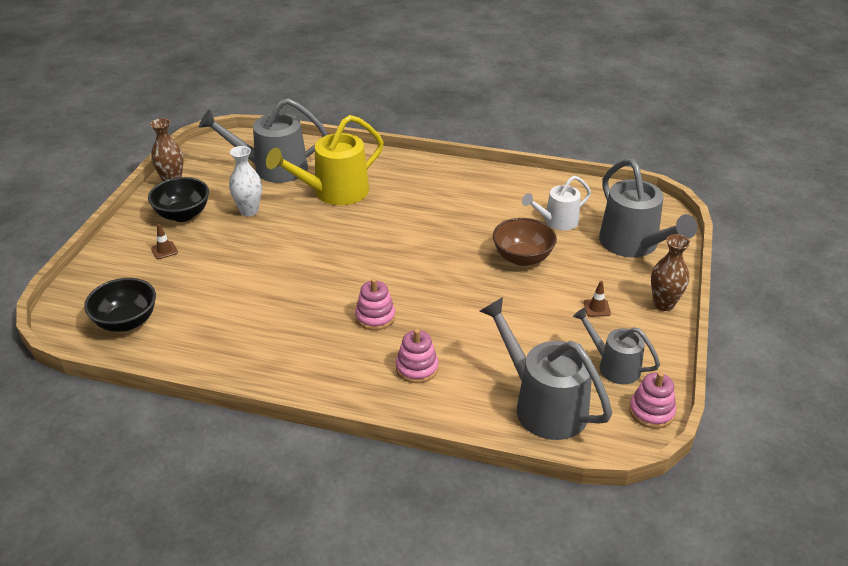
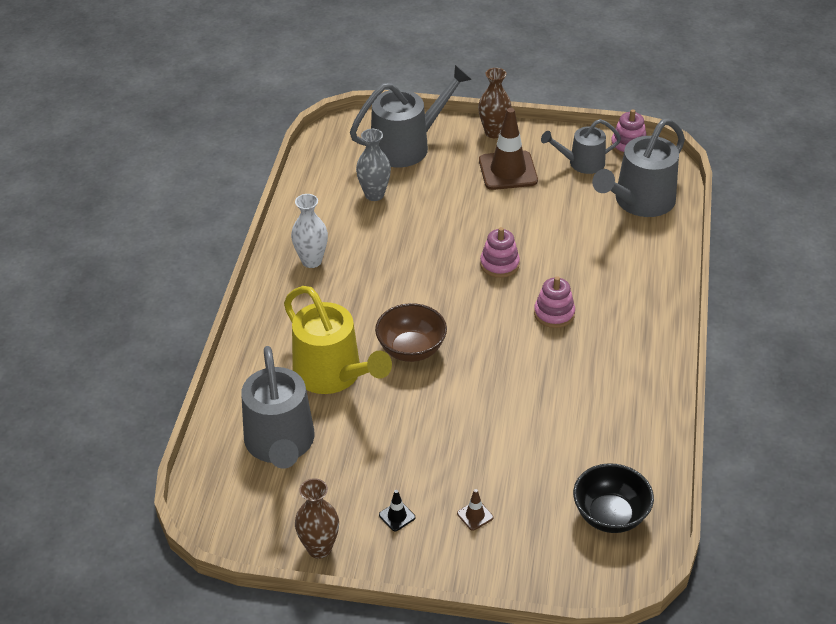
camera: 95 degrees left, 5 degrees up
black bowl [148,177,209,222] -> black traffic cone [379,490,415,531]
white vase [229,146,262,216] -> white vase moved to [291,194,328,268]
pink stacking toy [396,329,438,383] -> pink stacking toy moved to [480,227,520,278]
brown bowl [493,218,557,266] -> brown bowl moved to [375,303,447,362]
white watering can [522,176,591,230] -> grey vase [356,129,391,201]
grey watering can [573,307,660,384] -> grey watering can turned 45 degrees clockwise [541,119,621,174]
brown traffic cone [584,281,611,317] -> brown traffic cone [479,108,538,190], size x2.37

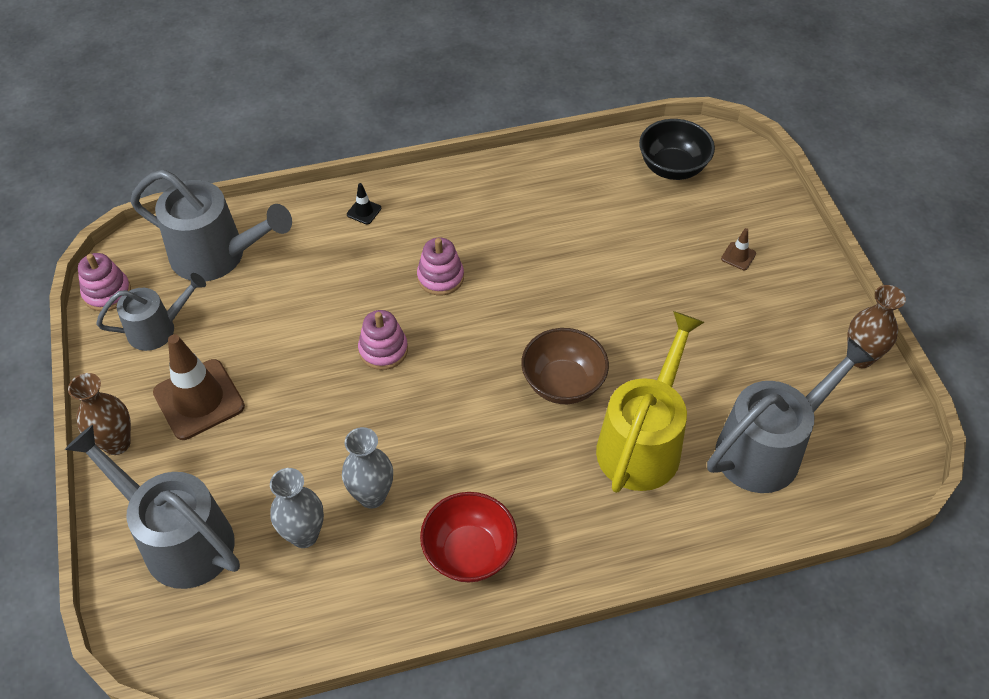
camera: 115 degrees left, 10 degrees up
white vase [291,194,328,268] -> red bowl [420,492,517,582]
black traffic cone [379,490,415,531] -> black traffic cone moved to [347,183,381,225]
grey watering can [541,119,621,174] -> grey watering can turned 75 degrees counterclockwise [96,273,206,351]
none -> grey vase [342,427,393,509]

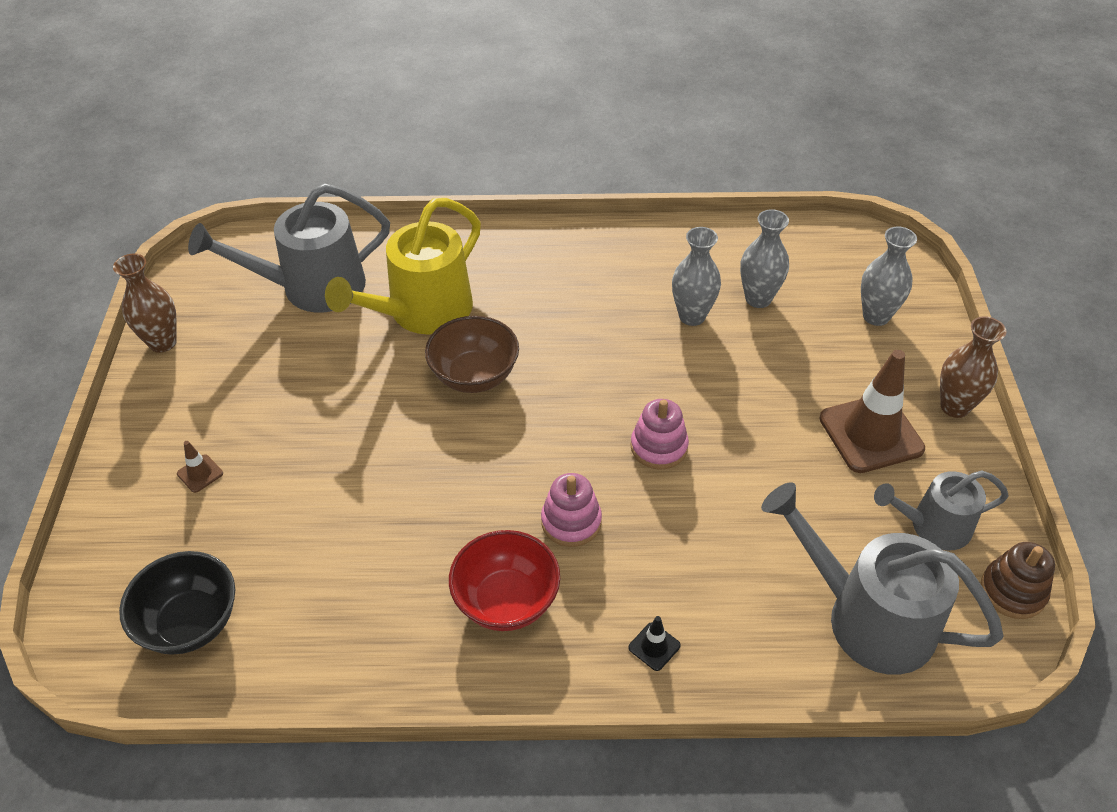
camera: 165 degrees left, 5 degrees down
grey watering can [65,425,240,589] -> grey vase [861,227,917,326]
pink stacking toy [78,253,131,311] -> brown stacking toy [981,542,1055,619]
red bowl [420,492,517,582] -> red bowl moved to [449,530,560,631]

